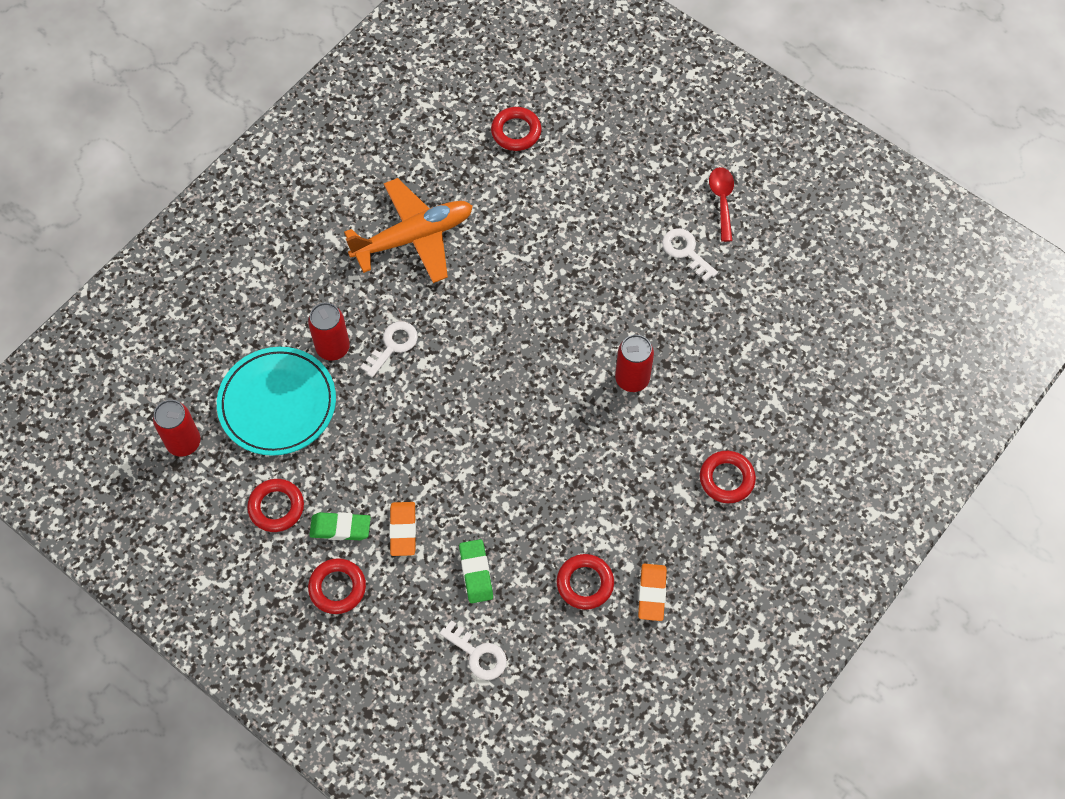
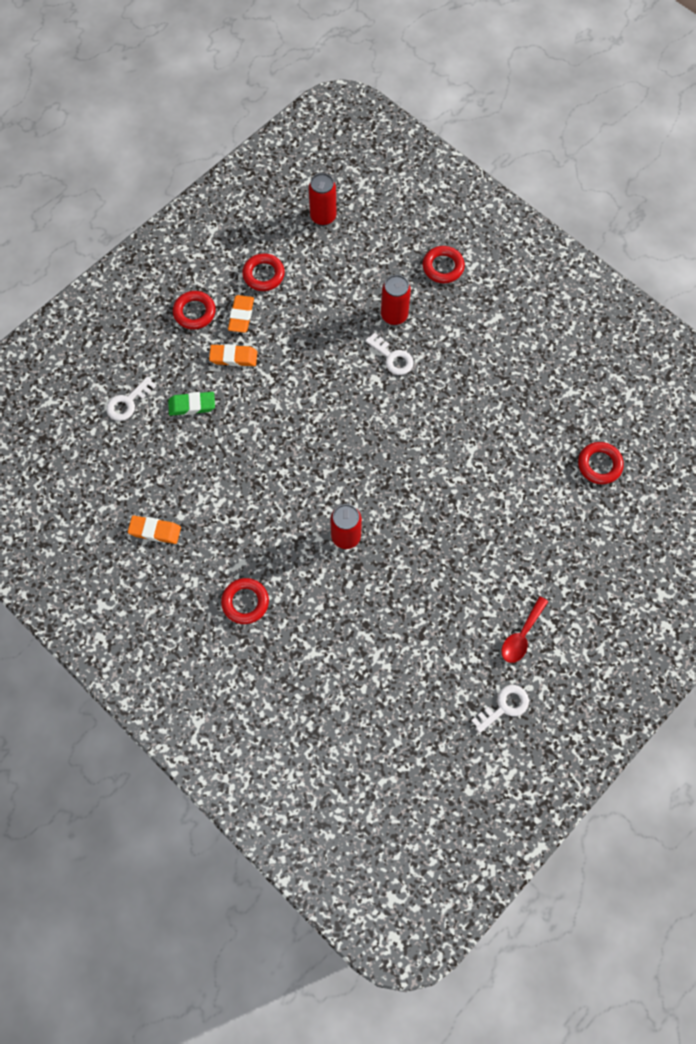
camera: 95 degrees right, 5 degrees up
turquoise plate [217,347,336,456] -> none
green eraser [309,512,371,540] -> orange eraser [228,295,254,333]
orange plane [344,178,473,283] -> none
red ring [557,554,614,610] -> red ring moved to [423,246,465,283]
white key [662,228,718,282] -> white key moved to [471,685,529,733]
red spoon [709,167,734,242] -> red spoon turned 120 degrees clockwise [501,596,548,663]

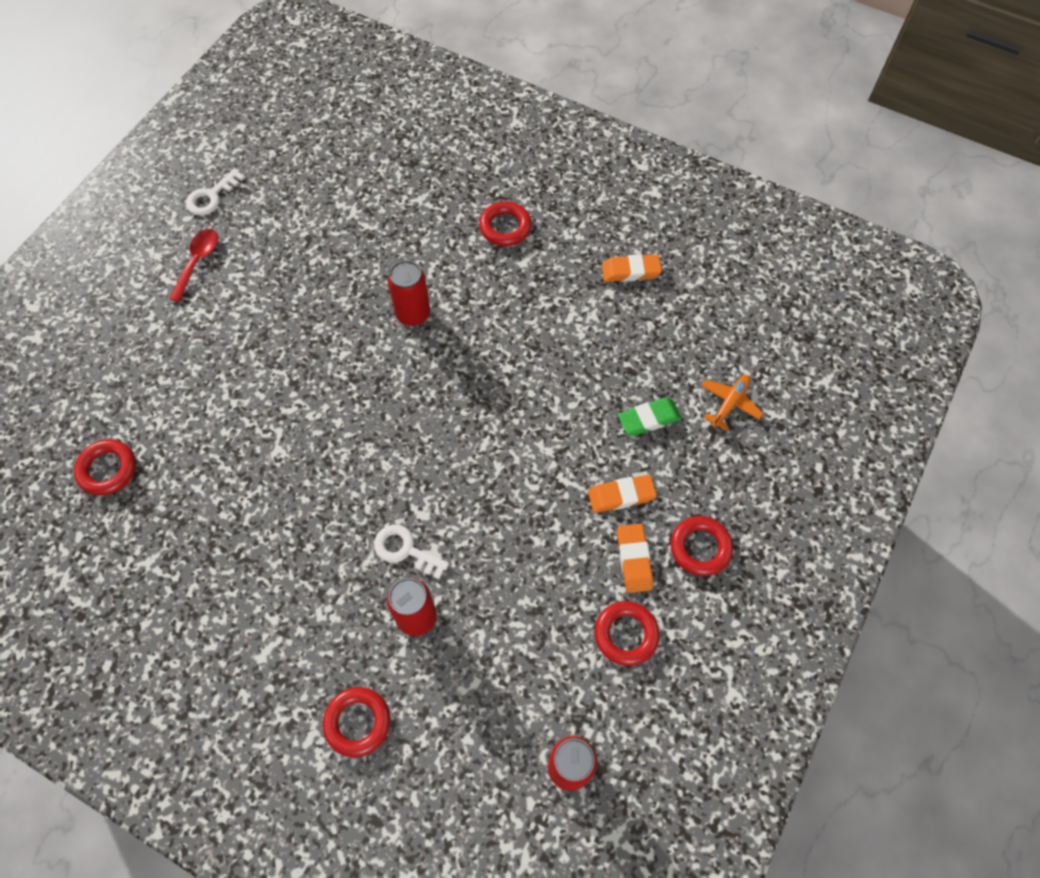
camera: 165 degrees right, 5 degrees down
white key [106,377,156,421] -> orange plane [701,375,763,431]

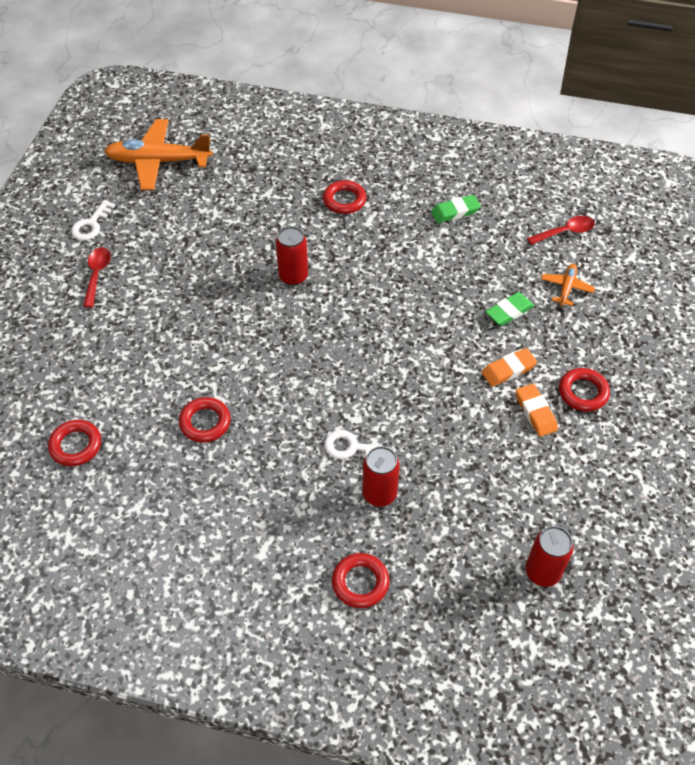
camera: 15 degrees left, 10 degrees down
red ring [595,601,660,666] -> red ring moved to [179,397,231,443]
orange eraser [602,254,662,282] -> green eraser [431,195,481,223]
none -> orange plane [104,119,212,190]
none -> red spoon [527,216,595,245]

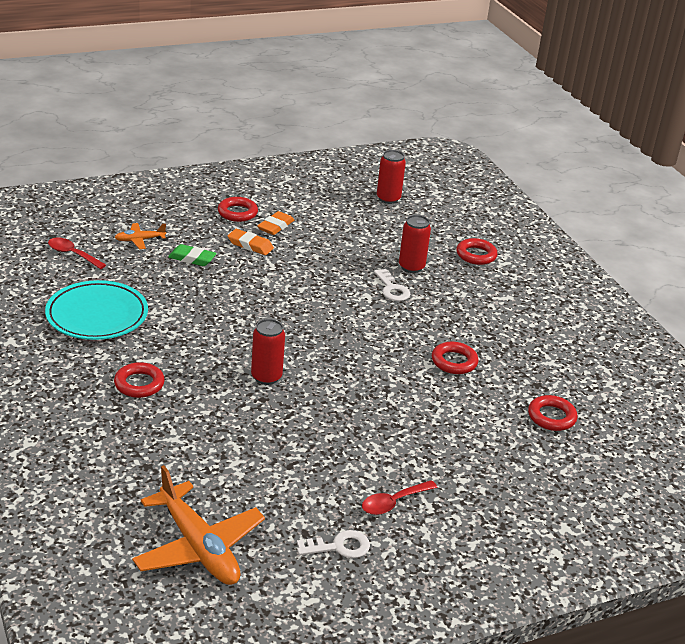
camera: 130 degrees left, 20 degrees down
green eraser [431,195,481,223] -> turquoise plate [45,280,148,340]

